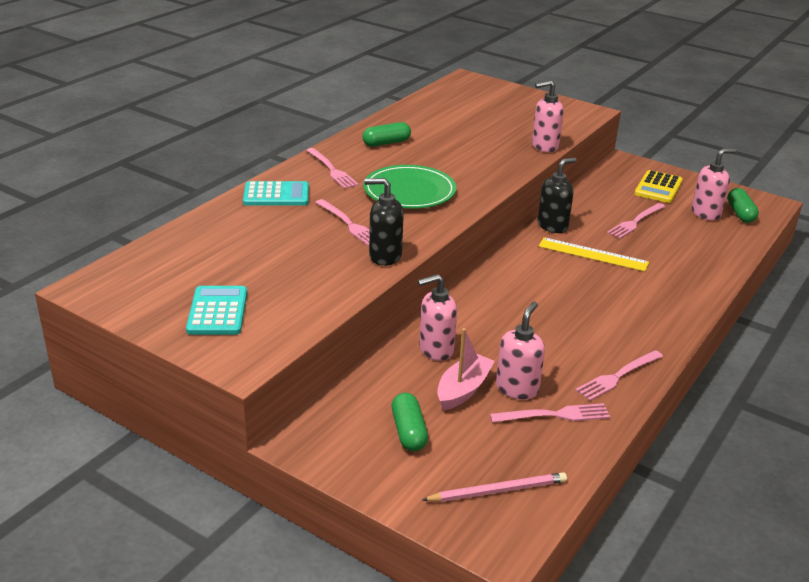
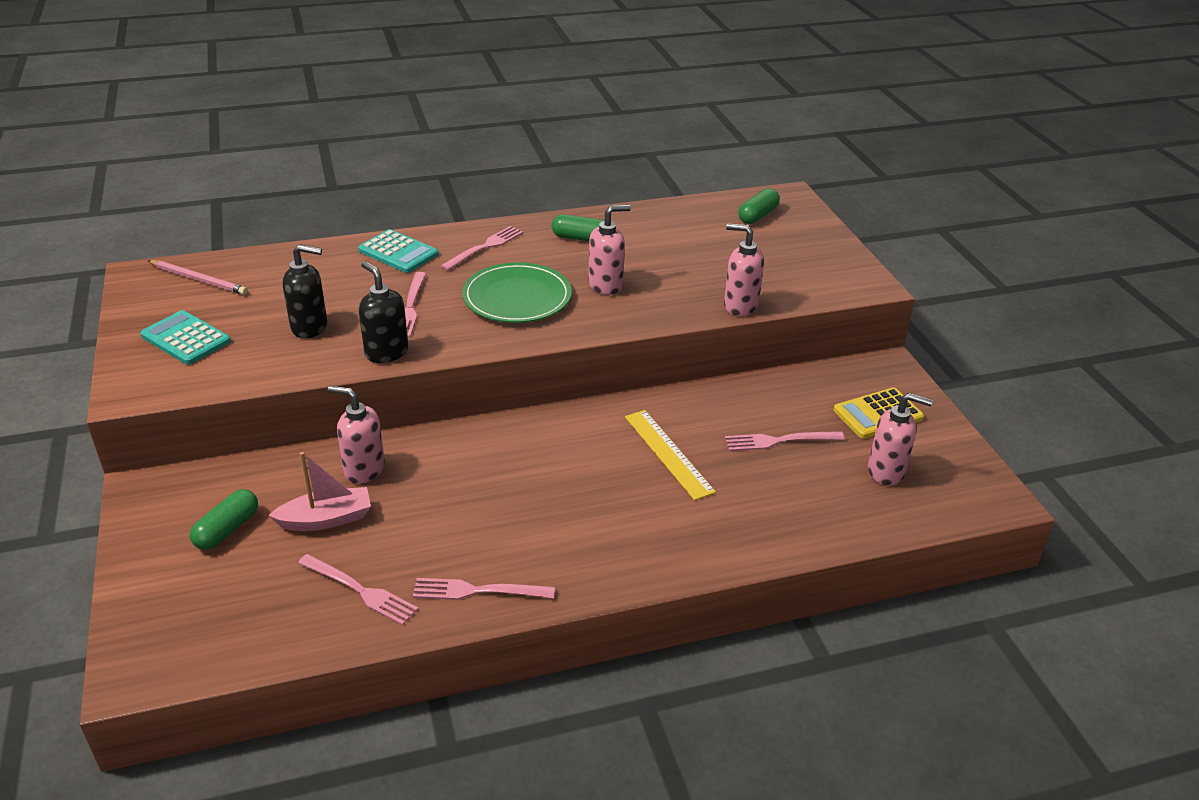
camera: 40 degrees right, 5 degrees up
turquoise calculator [186,286,247,335] -> turquoise calculator turned 90 degrees counterclockwise [140,310,231,365]
pink fork [306,148,359,189] -> pink fork turned 150 degrees counterclockwise [441,226,523,271]
pink pencil [422,472,567,502] -> pink pencil moved to [147,260,248,295]
pink soap dispenser [496,302,545,400] -> pink soap dispenser moved to [588,205,631,295]
black soap dispenser [538,158,576,233] -> black soap dispenser moved to [283,244,327,338]
green capsule [727,188,759,223] -> green capsule moved to [738,188,780,224]

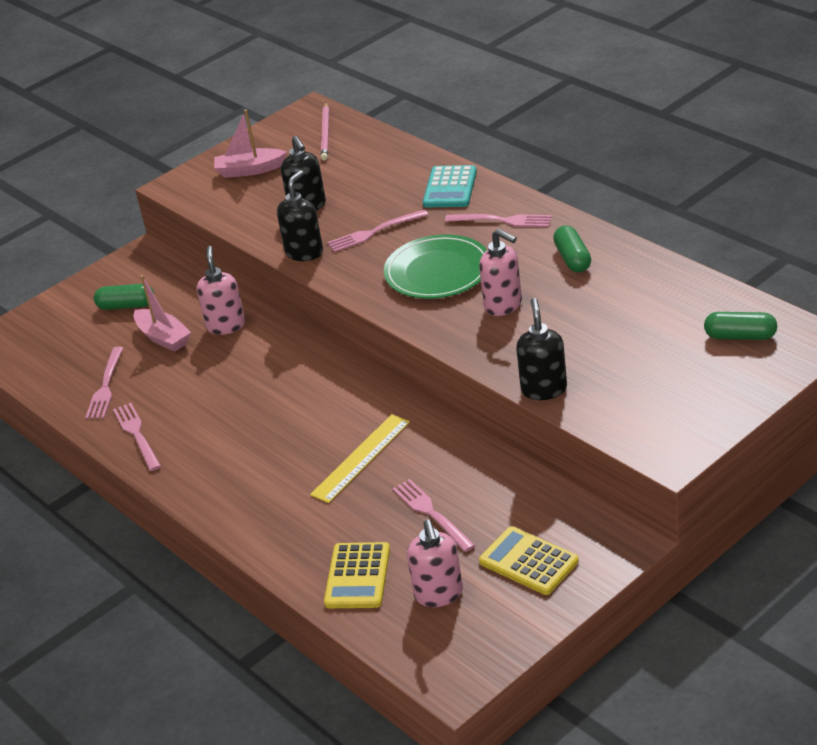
camera: 70 degrees right, 0 degrees up
turquoise calculator [140,310,231,365] -> pink boat [214,109,287,178]
pink soap dispenser [724,223,764,316] -> black soap dispenser [516,298,567,400]
none -> yellow calculator [324,542,390,608]

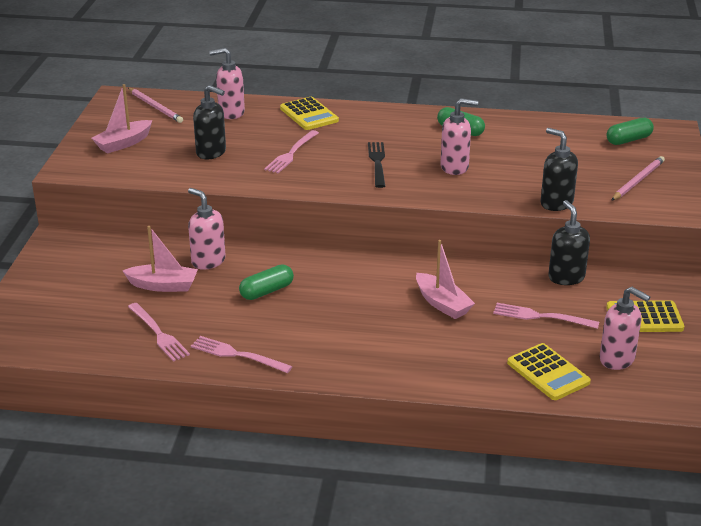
camera: 45 degrees left, 5 degrees down
green capsule [94,284,154,310] -> green capsule moved to [239,265,294,300]
black soap dispenser [277,170,323,261] -> black soap dispenser moved to [548,200,590,285]
yellow ruler [310,414,410,503] -> pink boat [416,240,475,319]
green plate [384,234,487,299] -> black fork [368,142,385,188]
turquoise calculator [423,165,477,207] -> yellow calculator [280,97,339,130]
pink fork [445,214,552,227] -> none
none -> pink soap dispenser [209,48,245,119]
none -> pink pencil [611,156,665,201]

